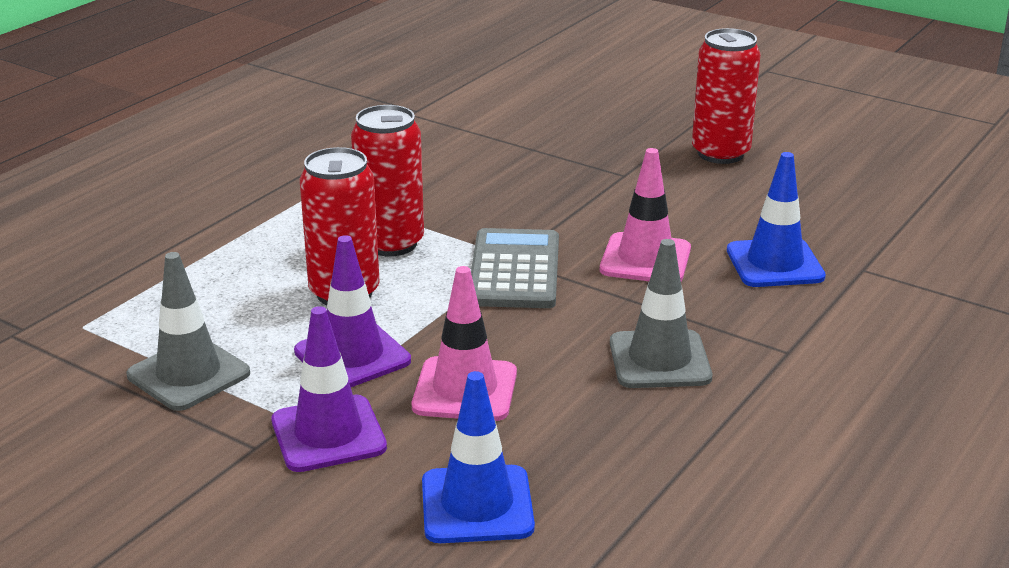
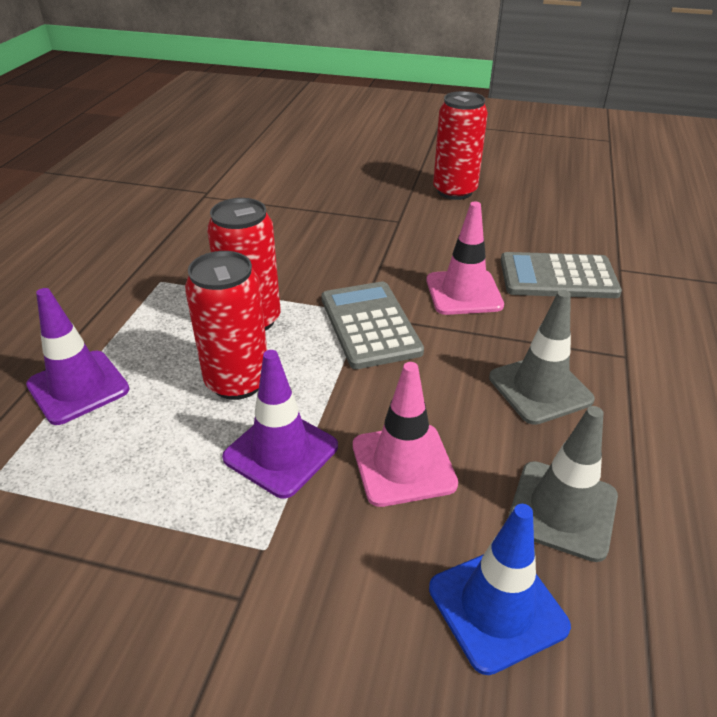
camera: 20 degrees left, 10 degrees up
grey traffic cone [127,252,250,411] -> grey traffic cone moved to [508,406,618,562]
purple traffic cone [271,306,387,472] -> purple traffic cone moved to [26,288,130,425]
blue traffic cone [727,152,826,287] -> grey calculator [501,252,622,298]

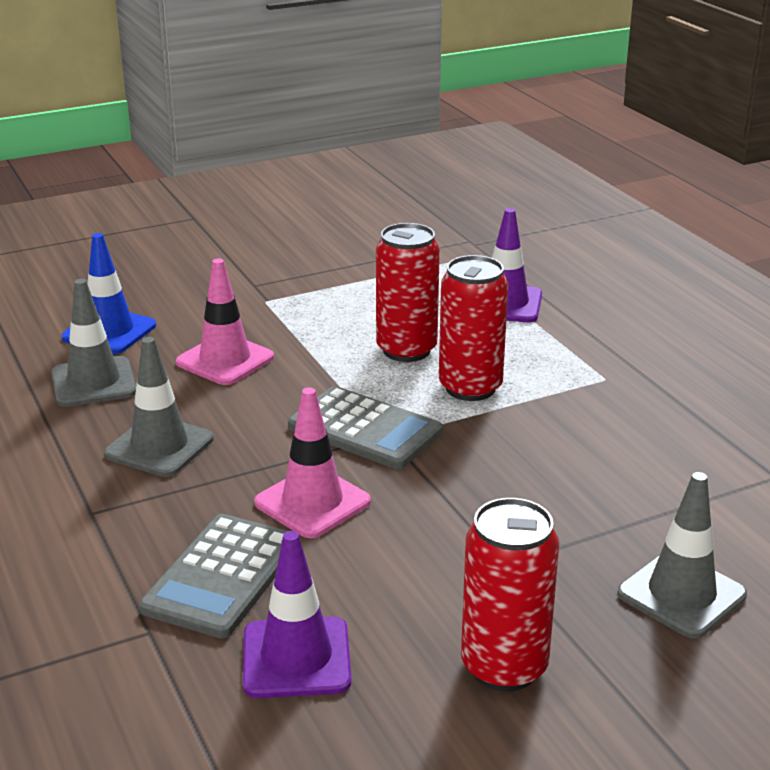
camera: 140 degrees right, 10 degrees down
purple traffic cone [222,350,338,499] -> purple traffic cone moved to [243,531,351,698]
grey calculator [501,252,622,298] -> grey calculator turned 150 degrees clockwise [139,514,287,638]
none -> grey traffic cone [617,472,747,639]

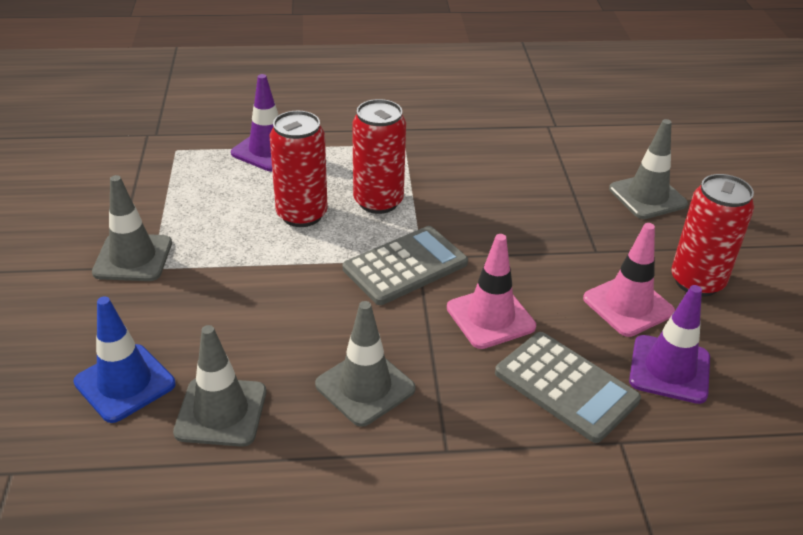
camera: 70 degrees left, 10 degrees up
pink traffic cone [176,259,274,385] -> pink traffic cone moved to [583,223,675,337]
none -> grey traffic cone [92,175,172,281]

